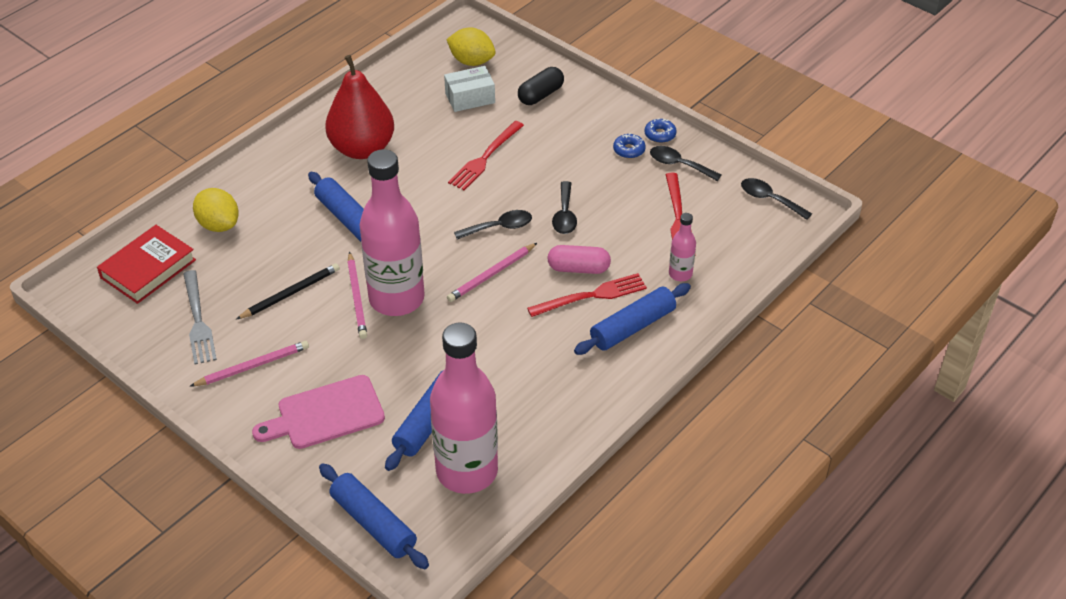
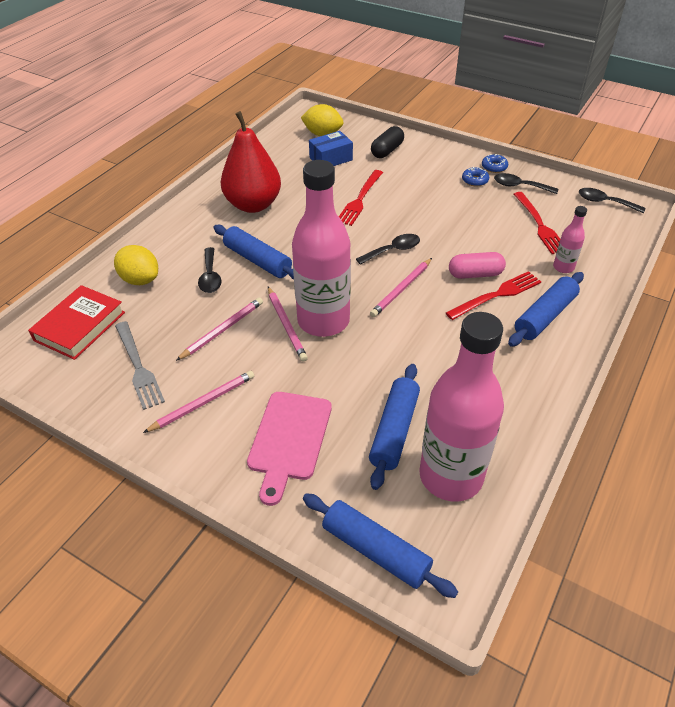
camera: 10 degrees left, 0 degrees up
black pencil [237,263,340,319] -> pink pencil [176,297,263,361]
pink cutting board [252,375,385,449] -> pink cutting board turned 45 degrees counterclockwise [247,392,332,506]
white box [444,66,495,112] -> blue box [309,131,353,166]
black spoon [552,181,577,234] -> black spoon moved to [198,247,222,293]

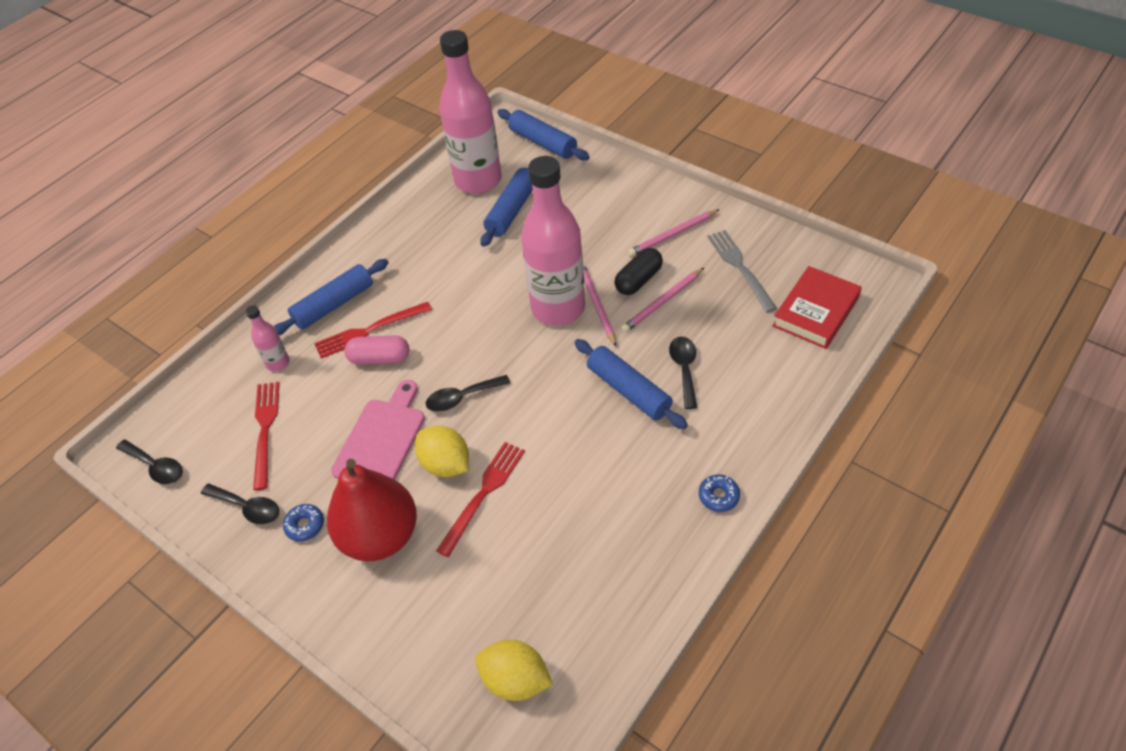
camera: 170 degrees left, 5 degrees up
yellow lemon [114,245,158,285] -> yellow lemon moved to [415,426,469,477]
red pear [221,111,281,213] -> red pear moved to [327,459,417,562]
pink cutting board [247,392,332,506] -> pink cutting board moved to [331,380,425,480]
blue box [309,131,353,166] -> none
pink pencil [370,258,432,317] -> none
black capsule [371,126,404,158] -> black capsule moved to [615,248,663,295]
blue donut [482,154,508,173] -> blue donut moved to [699,474,740,512]

